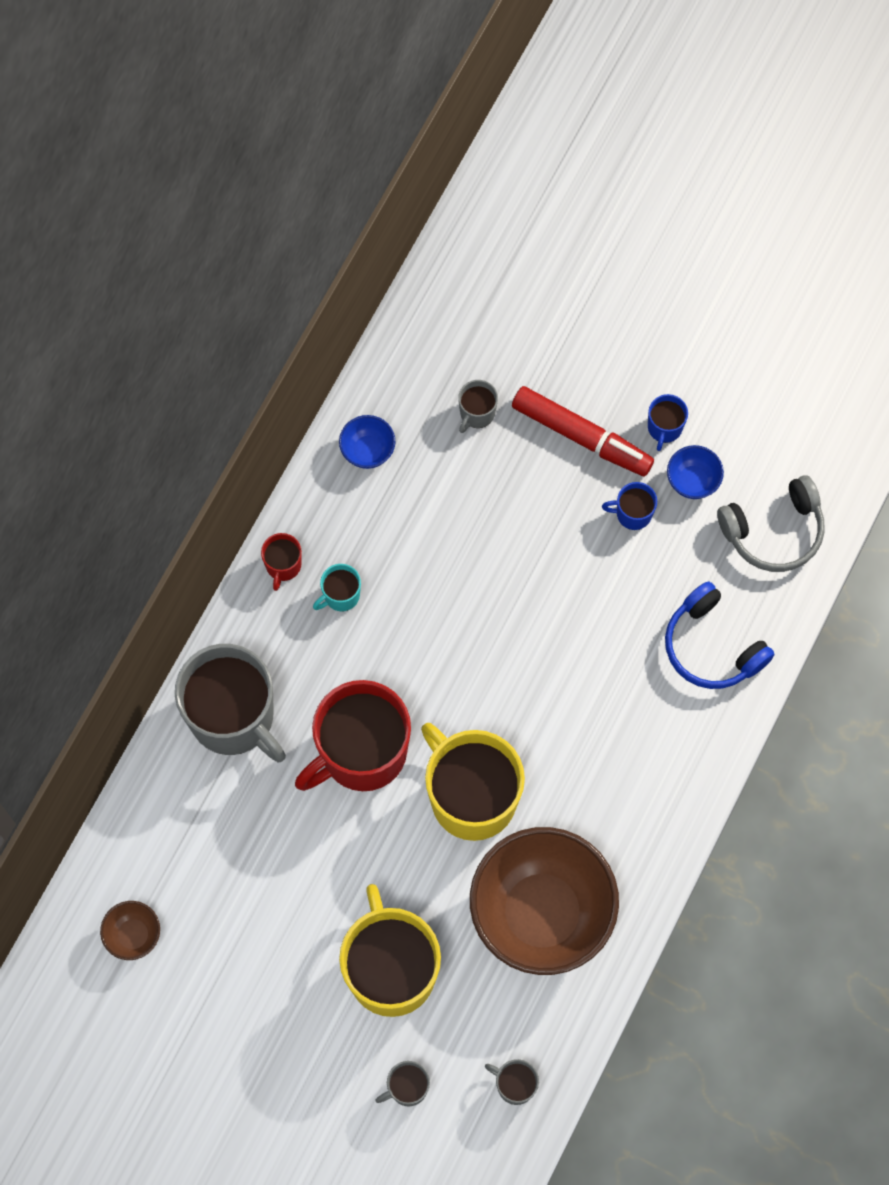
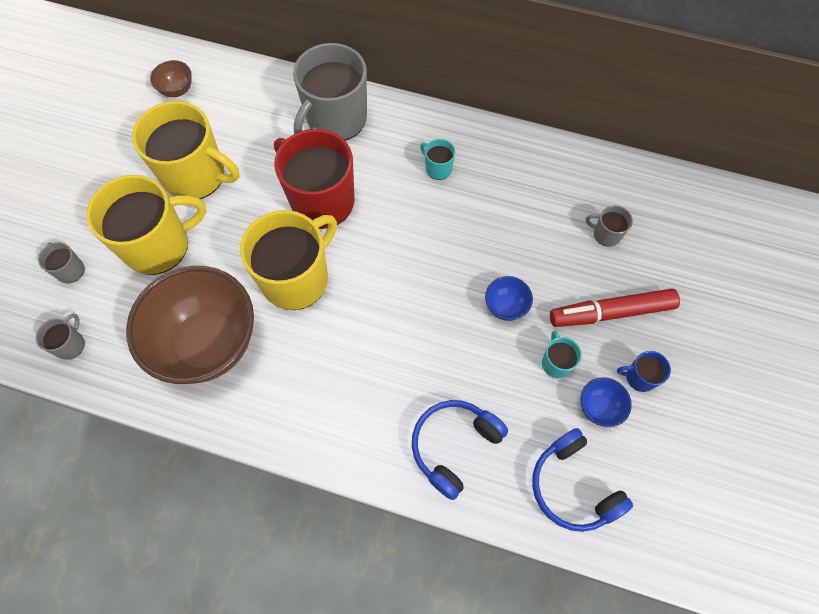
camera: 80 degrees right, 5 degrees down
red mug [261,533,302,591] -> none
blue bowl [339,415,395,469] -> blue bowl moved to [485,276,533,321]
red marker [512,386,654,477] -> red marker turned 60 degrees clockwise [550,288,680,327]
blue mug [602,482,657,530] -> turquoise mug [542,331,582,378]
grey headphones [717,475,825,572] -> blue headphones [532,428,633,532]
none -> yellow mug [132,101,239,199]

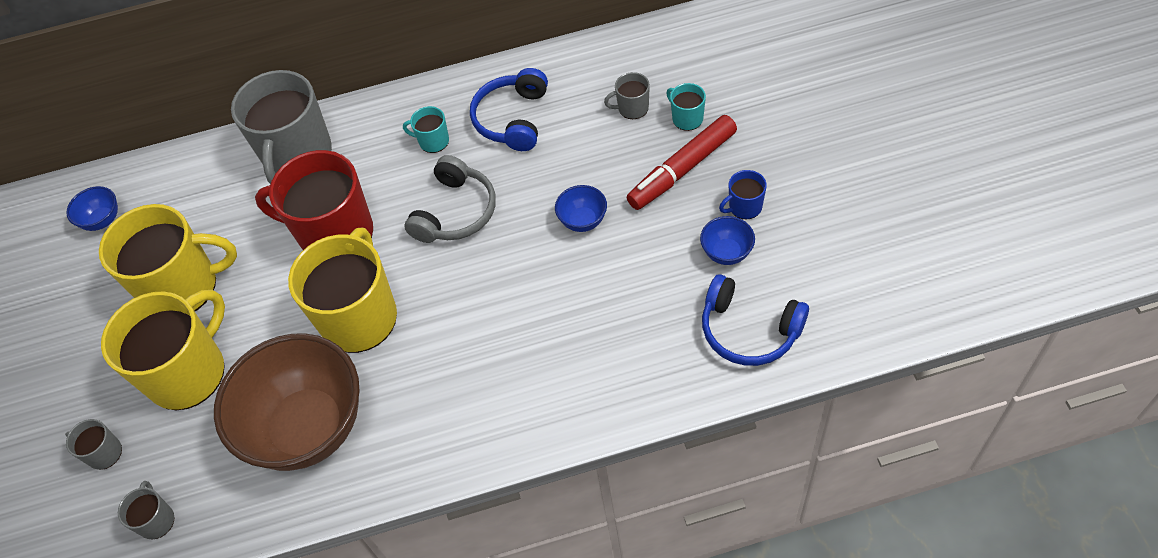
camera: 25 degrees left, 10 degrees down
brown bowl [150,60,192,97] -> blue bowl [66,186,118,231]
blue headphones [412,400,508,500] -> blue headphones moved to [470,68,548,151]
turquoise mug [542,331,582,378] -> turquoise mug moved to [666,83,706,131]
none -> grey headphones [405,155,496,243]

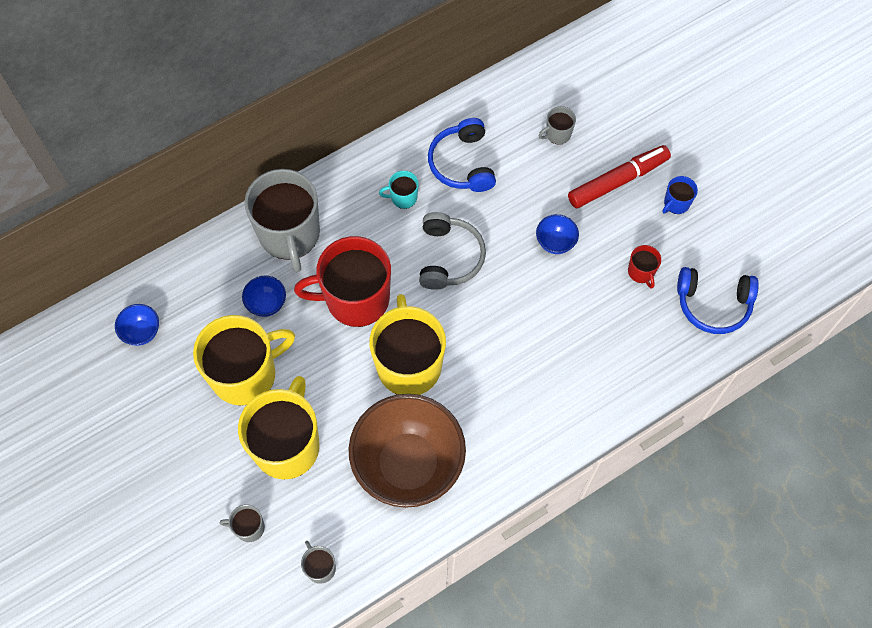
camera: 25 degrees left, 10 degrees up
red marker [627,115,737,210] -> red marker turned 150 degrees counterclockwise [568,145,671,208]
turquoise mug [666,83,706,131] -> none
blue bowl [700,216,755,265] -> blue bowl moved to [242,276,286,317]
none -> red mug [628,245,661,289]

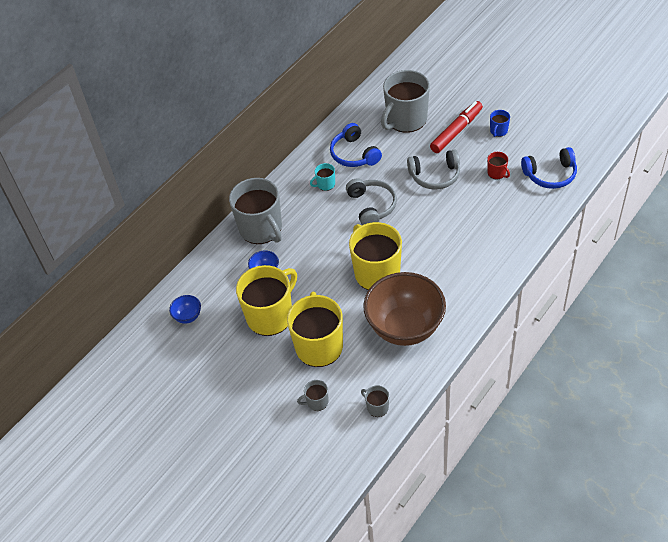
camera: 15 degrees left, 15 degrees down
red mug [294,236,391,327] -> none
blue bowl [536,214,579,254] -> grey headphones [407,149,460,190]
grey mug [539,106,576,145] -> grey mug [381,70,430,133], size x2.33

